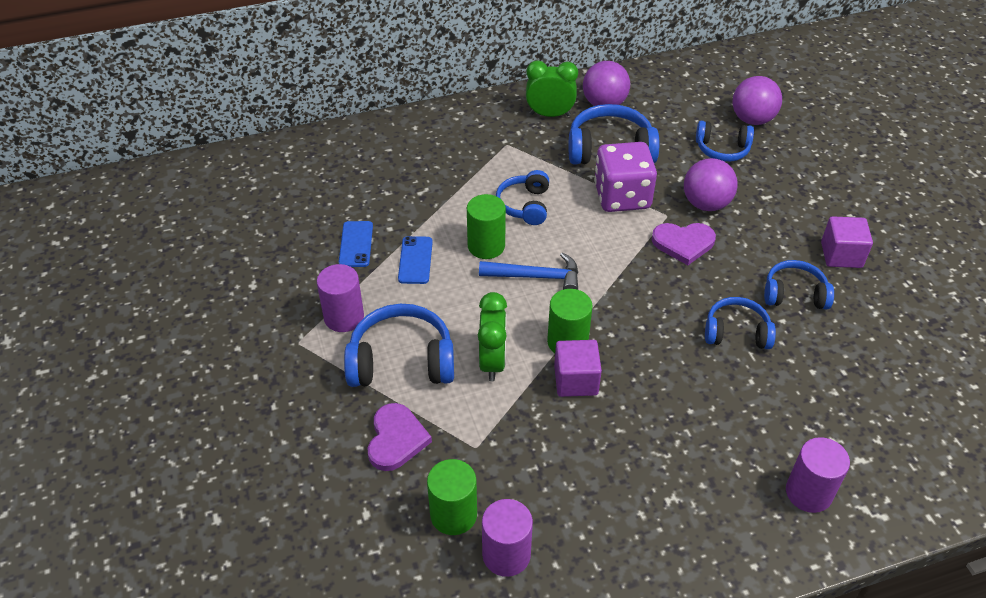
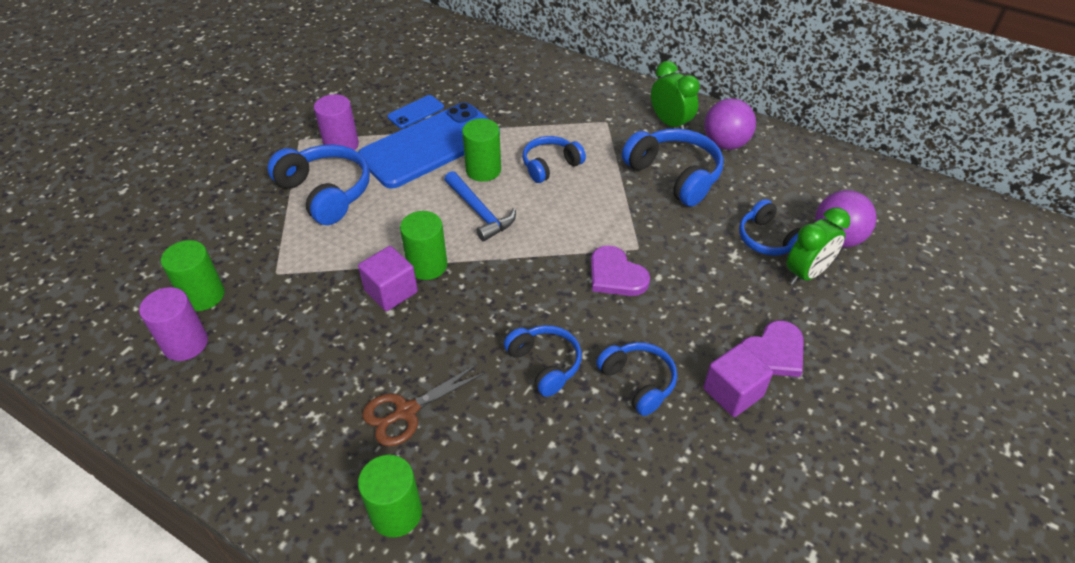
camera: 50 degrees right, 0 degrees up
purple heart [368,403,432,471] -> purple heart moved to [741,321,804,377]
blue phone [398,236,433,284] -> blue phone [358,102,500,189], size x2.39
green clock [478,292,507,381] -> green clock moved to [786,207,850,285]
purple dice [594,142,657,212] -> none
purple ball [684,158,738,211] -> none
purple cylinder [786,437,850,513] -> green cylinder [358,455,422,537]
none -> brown scissors [362,363,485,447]

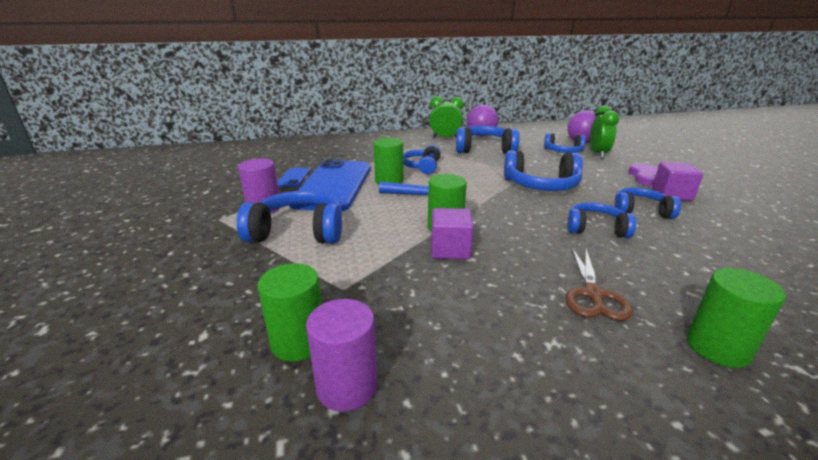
camera: 45 degrees left, 20 degrees down
purple heart [591,246,650,296] -> blue headphones [504,150,583,191]

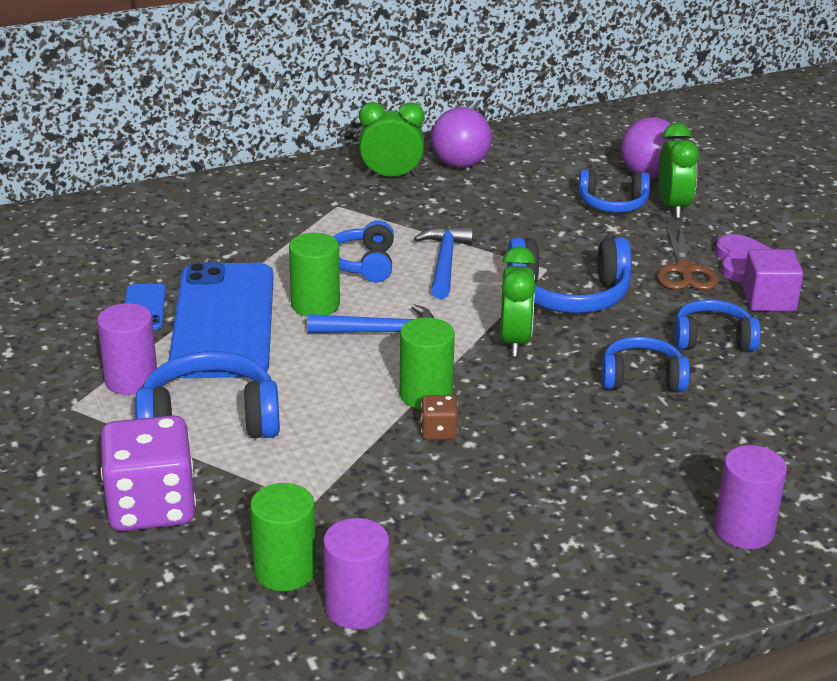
camera: 10 degrees left, 5 degrees up
purple cube [431,208,474,259] -> brown dice [421,395,458,440]
blue headphones [456,126,520,154] -> none
brown scissors [566,248,633,321] -> brown scissors moved to [657,225,718,290]
green cylinder [687,268,786,368] -> purple cylinder [714,445,787,549]
none -> purple dice [101,415,196,532]
none -> blue hammer [414,226,473,299]
none -> green clock [500,246,536,356]

